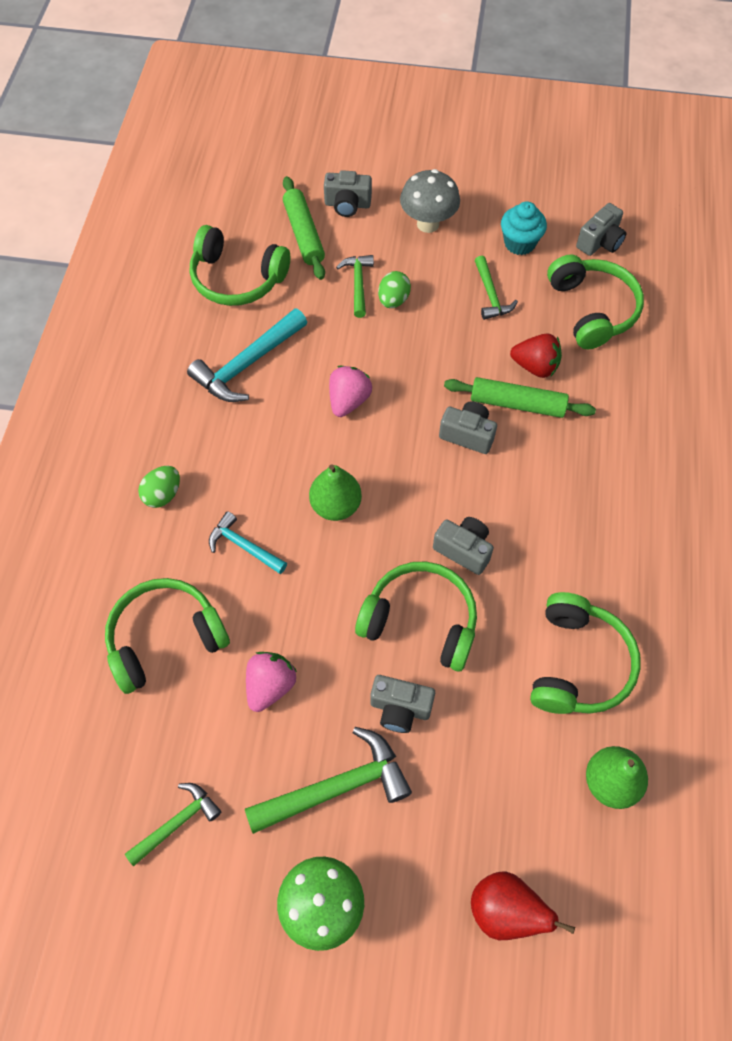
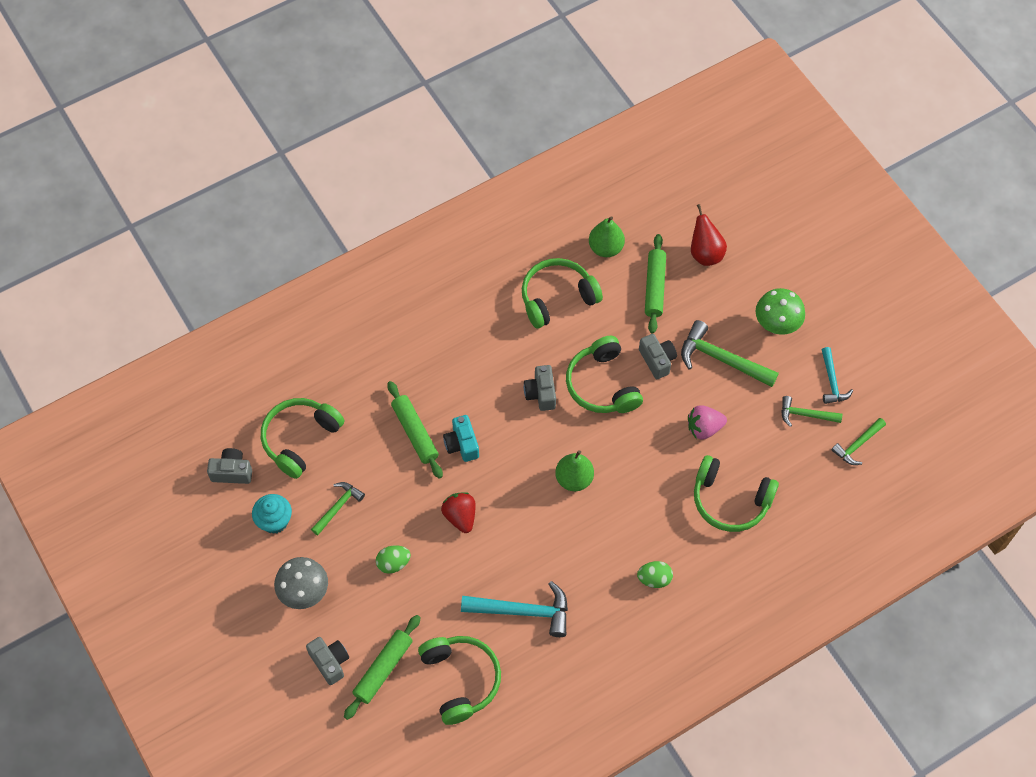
camera: 130 degrees left, 0 degrees up
turquoise hammer [209,511,287,574] -> turquoise hammer moved to [822,347,853,404]
pink strawberry [329,366,372,417] -> none
green hammer [336,255,374,318] -> green hammer moved to [832,418,886,465]
grey camera [439,401,497,454] -> turquoise camera [443,415,479,462]
red strawberry [510,333,562,378] -> red strawberry moved to [441,493,476,533]
none -> green rolling pin [645,234,666,334]

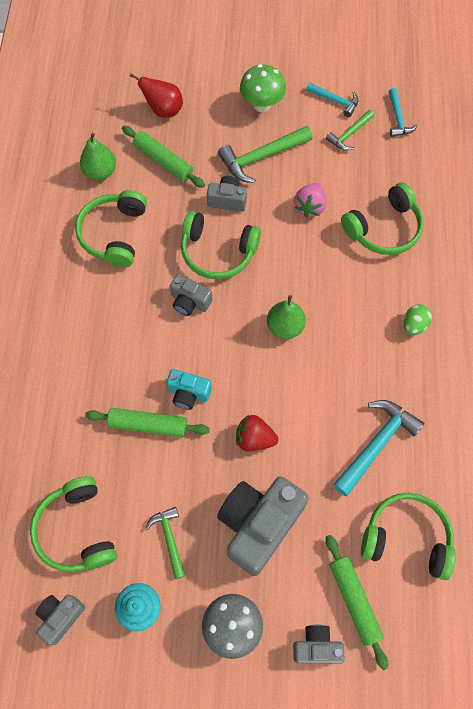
camera: 55 degrees left, 5 degrees up
green egg [376,545,411,574] -> grey camera [217,476,309,576]
green hammer [832,418,886,465] -> turquoise hammer [388,88,418,137]

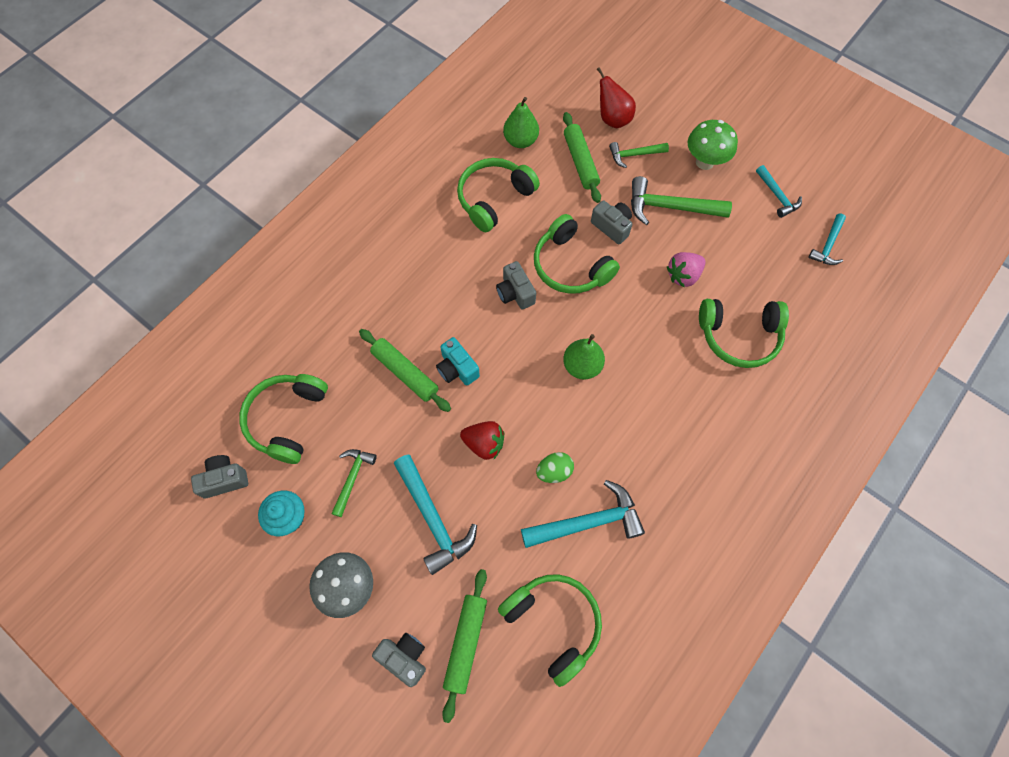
camera: 35 degrees right, 0 degrees up
grey camera [217,476,309,576] -> turquoise hammer [394,455,477,575]
red strawberry [236,415,278,451] -> red strawberry turned 150 degrees clockwise [460,421,504,460]
green hammer [326,110,374,151] -> green hammer moved to [609,142,669,168]
green egg [403,304,432,335] -> green egg moved to [536,452,574,483]

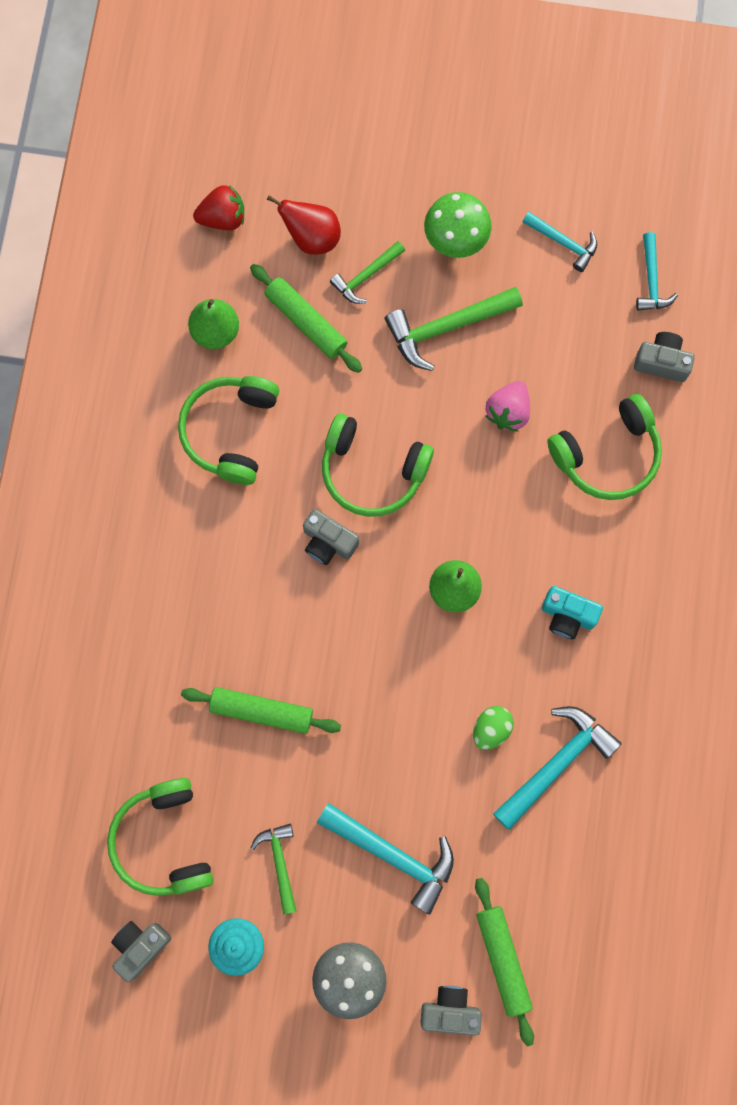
camera: 30 degrees left, 10 degrees up
turquoise camera [436,337,480,386] -> turquoise camera moved to [542,586,603,639]
red strawberry [460,421,504,460] -> red strawberry moved to [193,185,244,230]
green headphones [498,574,602,687] -> none
grey camera [591,200,632,244] -> grey camera moved to [634,332,695,382]

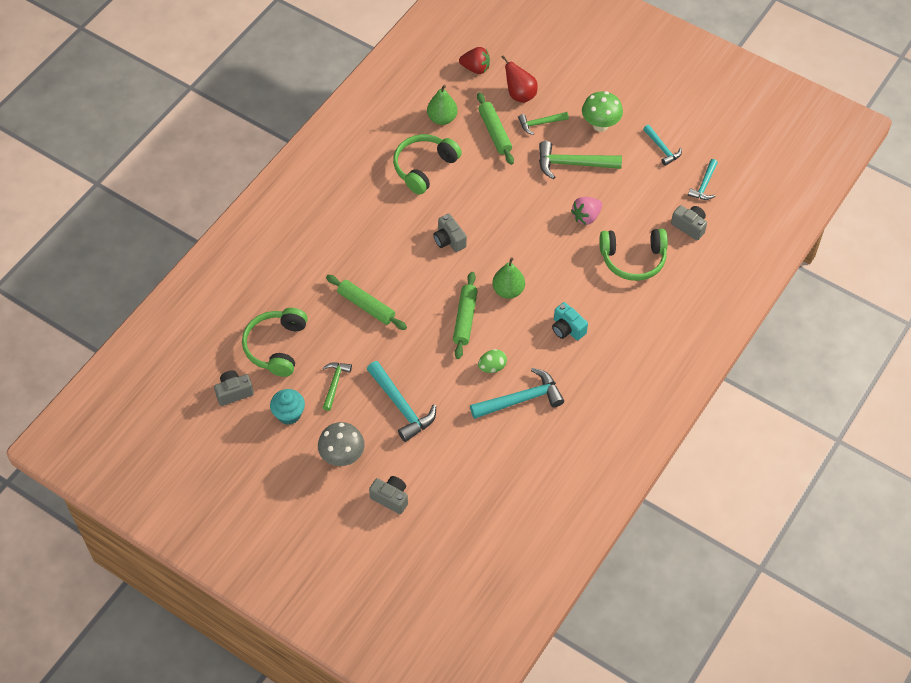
camera: 25 degrees right, 20 degrees down
green headphones [322,413,434,517] -> none
green rolling pin [475,878,534,1046] -> green rolling pin moved to [453,272,478,359]

